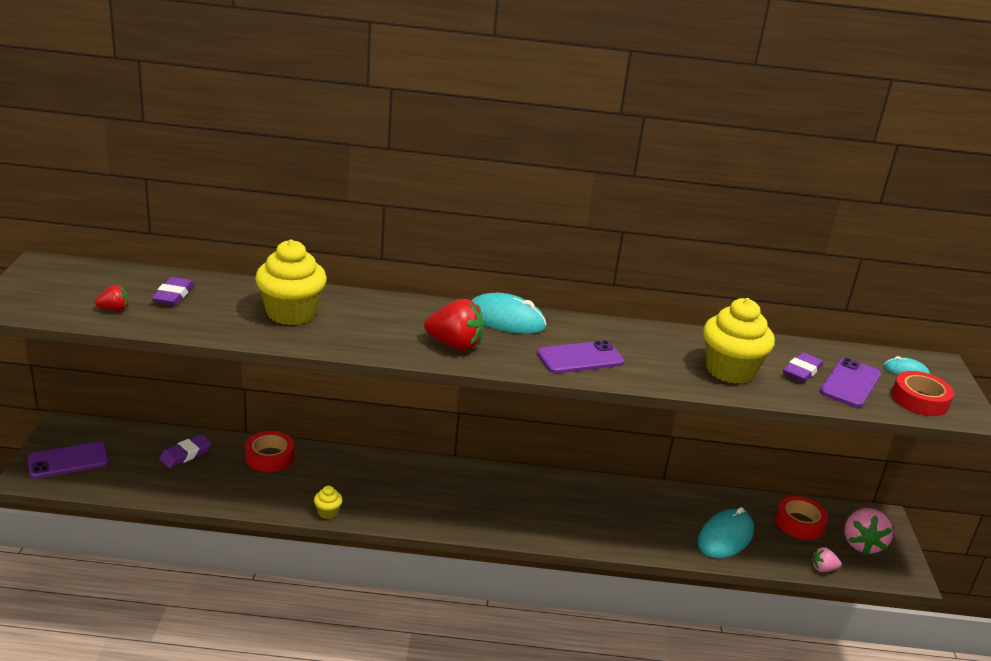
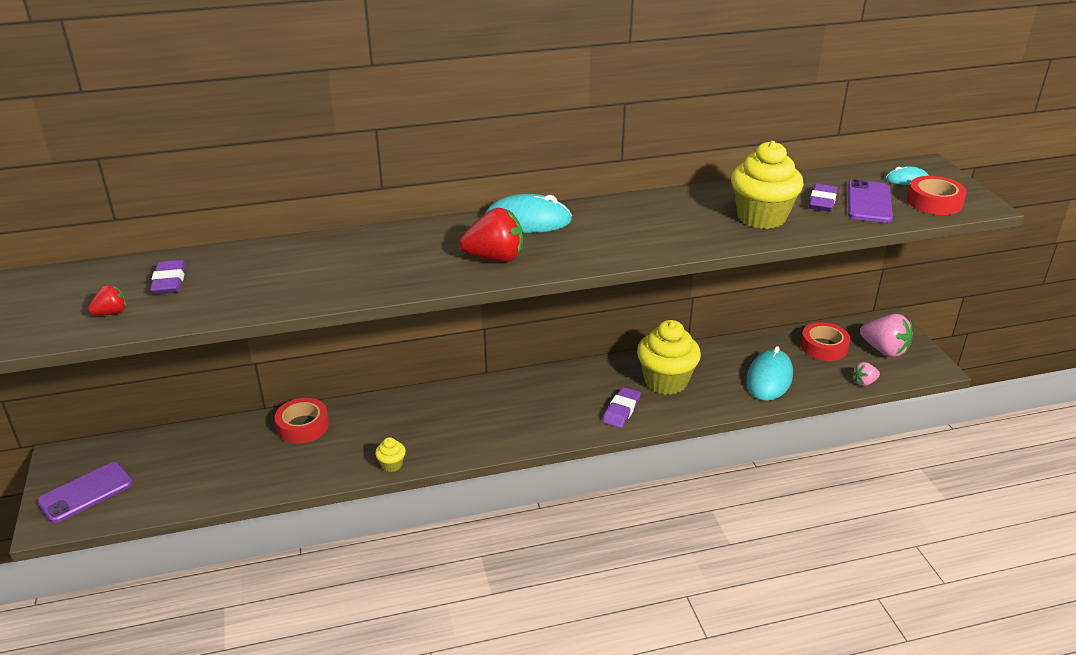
camera: 15 degrees left, 5 degrees up
purple eraser [159,435,212,468] -> purple eraser moved to [603,387,641,428]
yellow cupcake [255,240,327,325] -> yellow cupcake moved to [637,320,701,395]
purple phone [537,340,624,373] -> none
pink strawberry [844,508,894,554] -> pink strawberry turned 45 degrees counterclockwise [860,314,913,357]

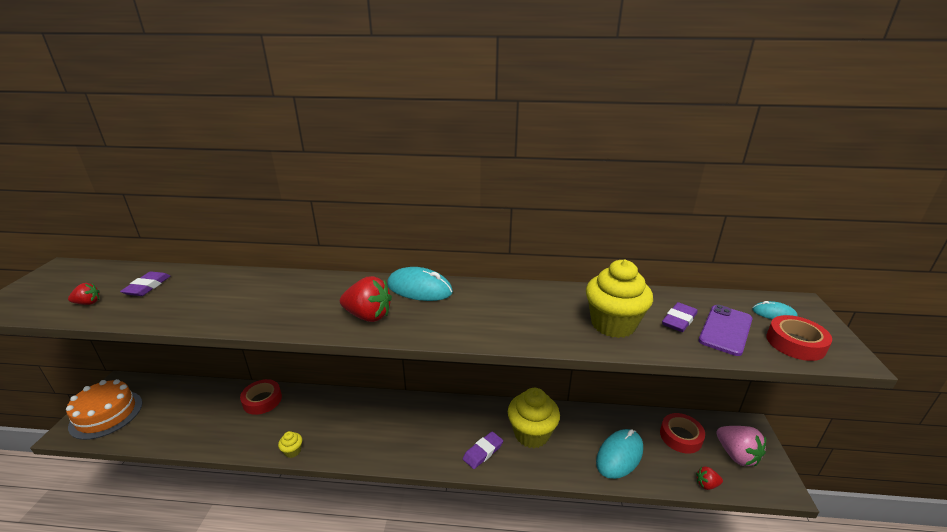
camera: 20 degrees right, 5 degrees down
purple phone [37,462,133,523] -> orange cake [66,379,142,440]
pink strawberry [853,362,880,386] -> red strawberry [696,466,723,490]

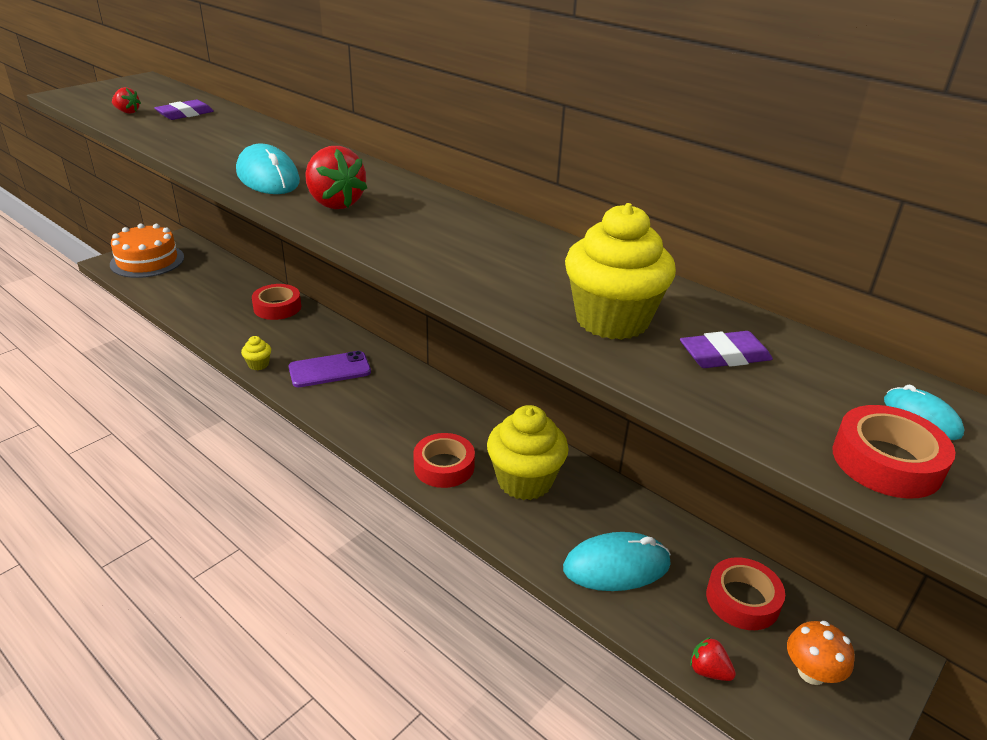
camera: 35 degrees right, 5 degrees up
turquoise mouse [387,267,453,301] -> turquoise mouse moved to [236,143,300,194]
purple eraser [463,431,503,469] -> red tape [413,433,475,488]
purple phone [699,305,753,356] -> purple phone moved to [289,351,371,387]
pink strawberry [716,426,766,466] -> orange mushroom [787,621,855,685]

